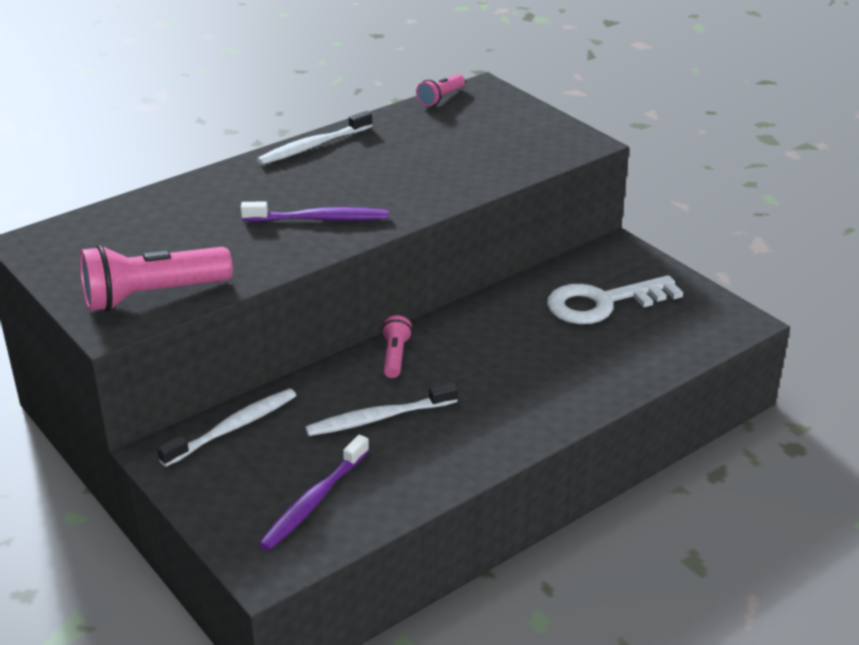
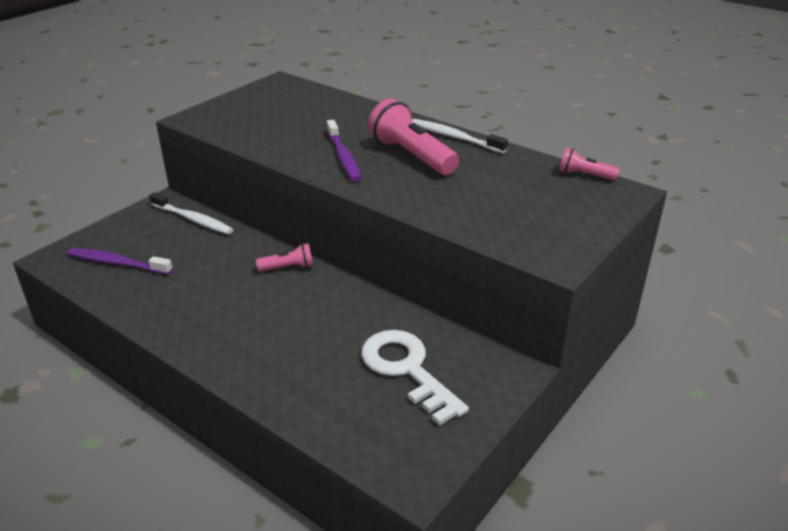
camera: 75 degrees right, 0 degrees up
pink flashlight [79,245,233,311] -> pink flashlight moved to [368,99,459,175]
white toothbrush [305,383,458,436] -> none

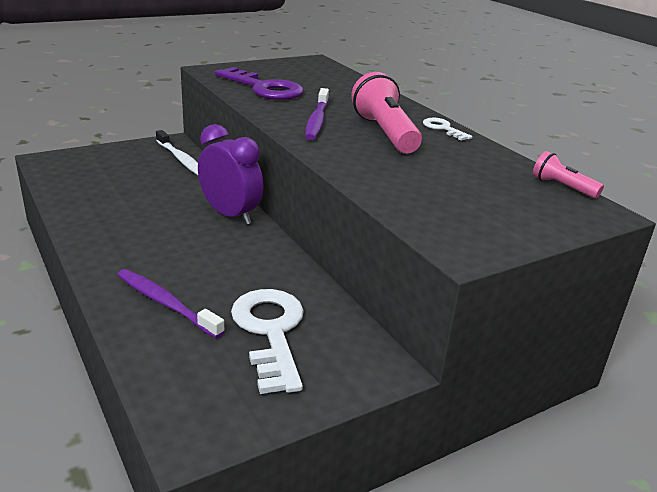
camera: 20 degrees right, 5 degrees down
purple toothbrush [67,248,173,275] -> purple toothbrush moved to [117,269,225,339]
pink flashlight [256,243,313,271] -> purple clock [198,124,264,225]
white toothbrush [412,119,508,153] -> white key [423,118,472,141]
none -> purple key [215,67,304,100]

